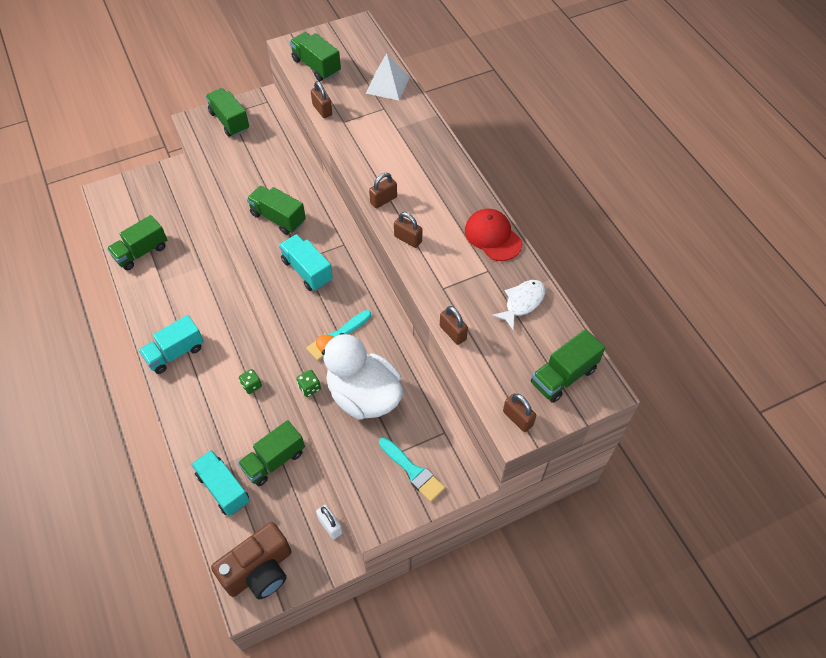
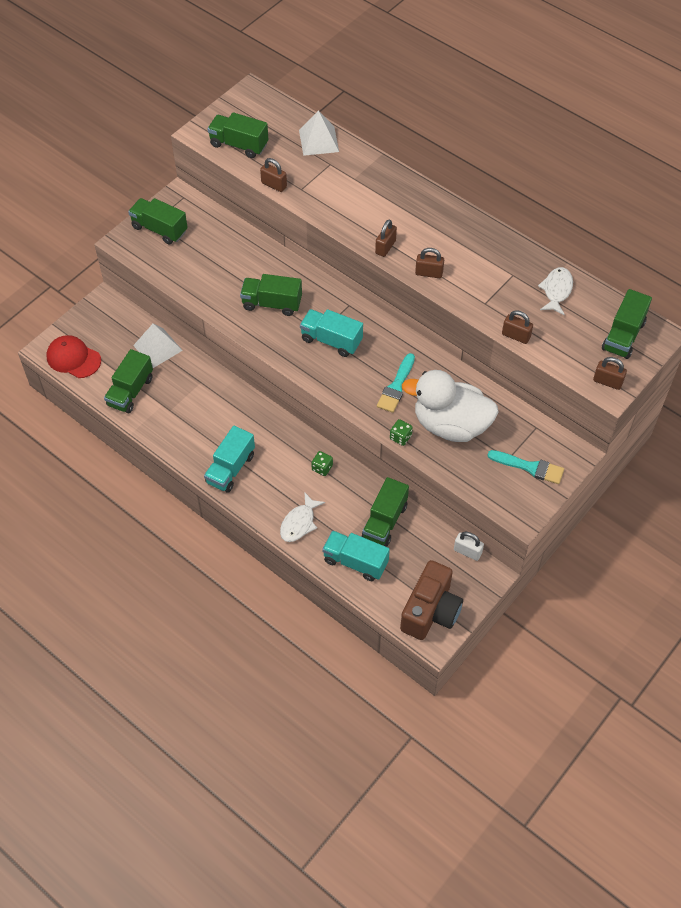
camera: 25 degrees left, 0 degrees up
red cap [465,209,523,261] -> red cap moved to [47,335,101,378]
none -> white pyramid [133,324,183,368]
none -> white fish [280,492,325,542]

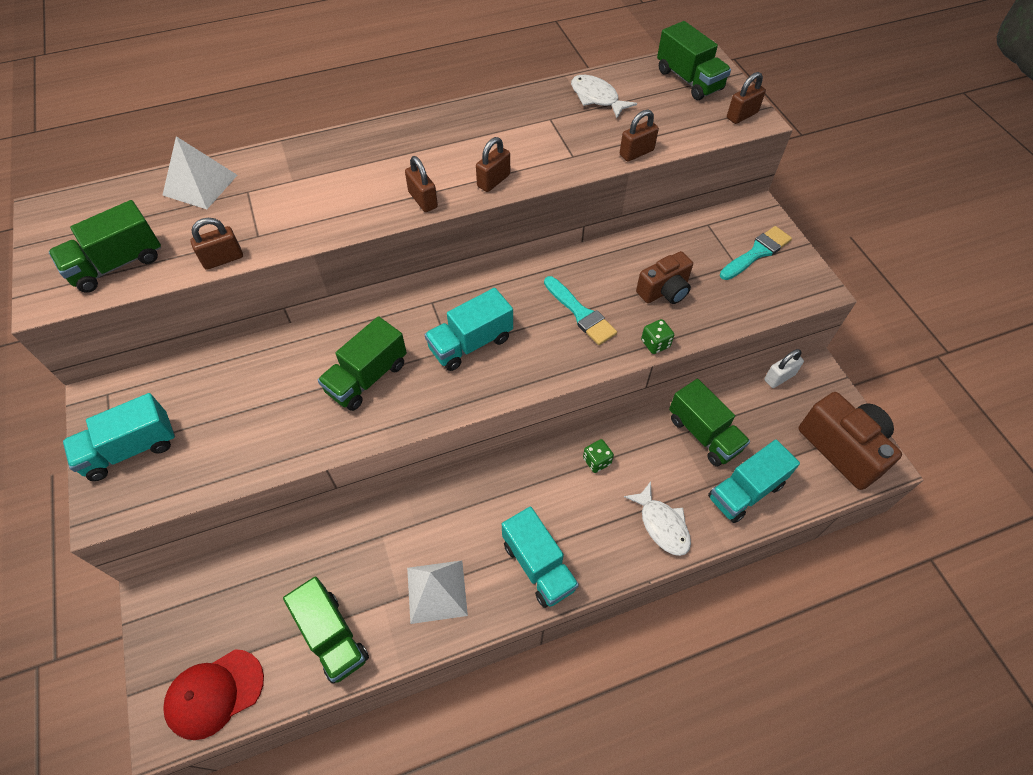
camera: 60 degrees left, 0 degrees up
green truck [128,198,188,245] -> turquoise truck [63,393,175,481]
white pyramid [133,324,183,368] -> white pyramid moved to [407,560,468,624]
white duck [402,370,499,442] -> brown camera [636,251,693,304]

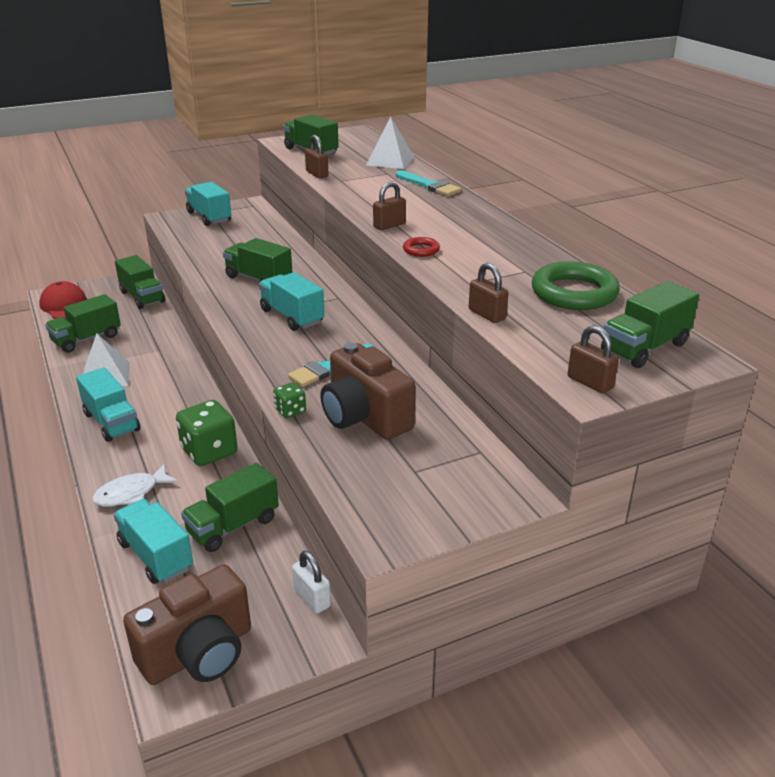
camera: 85 degrees right, 25 degrees down
brown padlock [476,137,510,192] -> red ring [403,237,440,257]
turquoise truck [502,506,579,608] -> turquoise truck turned 90 degrees counterclockwise [76,367,141,442]
white fish [571,75,637,118] -> green ring [532,261,620,310]
green dice [583,439,614,473] -> green dice [176,400,238,466], size x2.01
brown camera [636,251,693,304] -> brown camera [320,342,415,440], size x1.60
turquoise brush [720,226,792,280] -> turquoise brush moved to [395,170,461,196]
none -> green truck [115,255,165,309]

